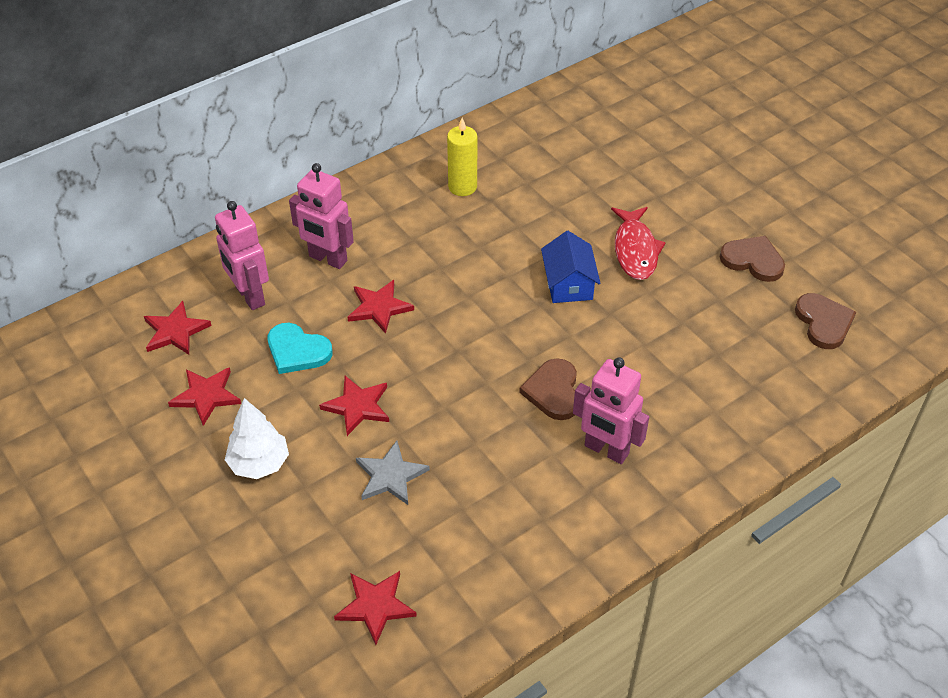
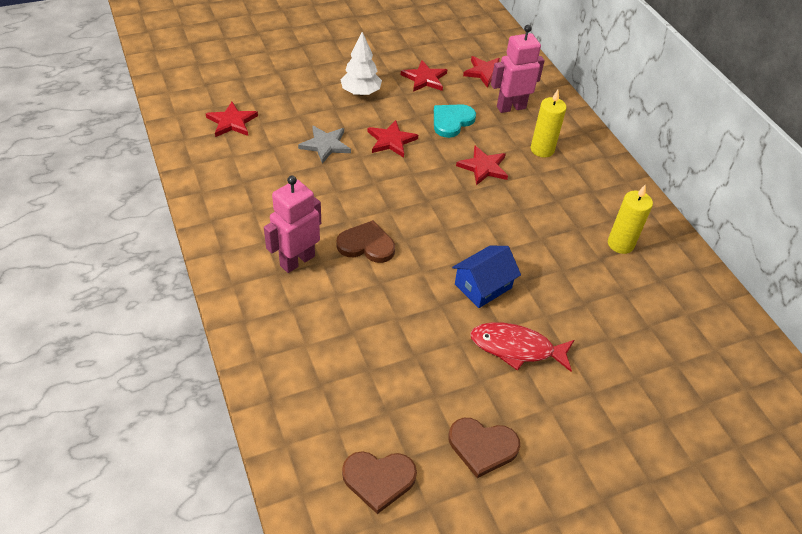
camera: 100 degrees right, 0 degrees up
pink robot [289,163,354,269] -> yellow candle [530,90,567,157]
blue house [541,231,601,303] -> blue house turned 45 degrees counterclockwise [452,246,521,308]
brown heart [720,236,785,282] -> brown heart turned 60 degrees clockwise [449,418,520,478]

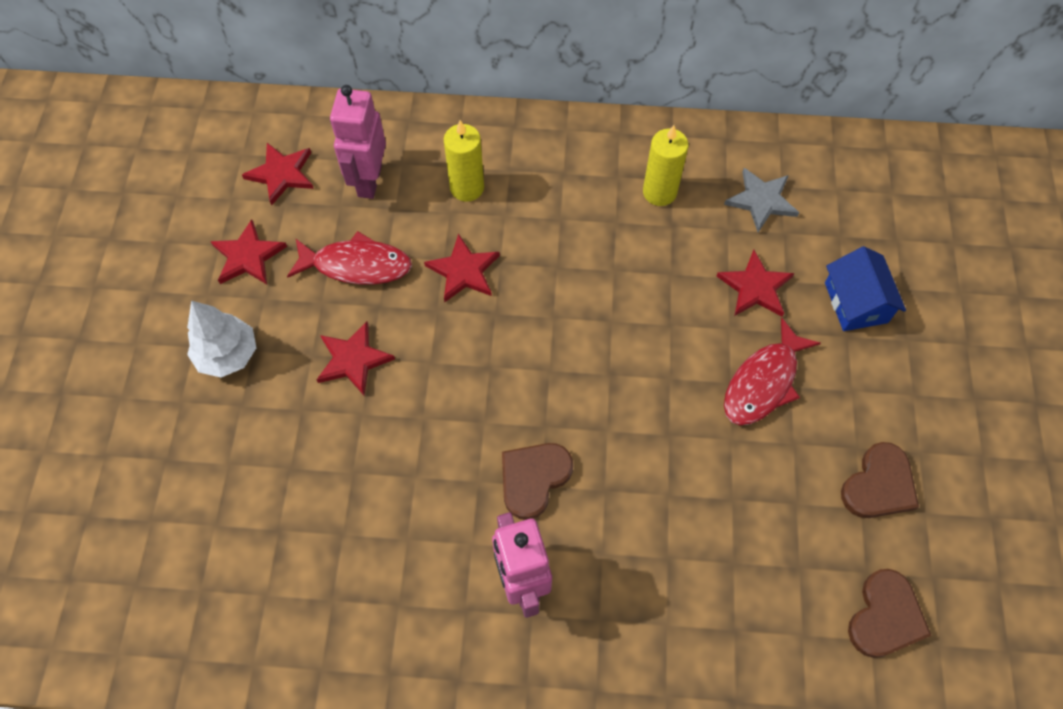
camera: 60 degrees left, 15 degrees up
red star [206,102,258,137] -> red star moved to [717,250,794,316]
grey star [298,126,351,164] -> grey star moved to [724,168,799,232]
turquoise heart [434,104,476,138] -> red fish [287,231,412,285]
blue house [452,246,521,308] -> blue house moved to [825,246,906,331]

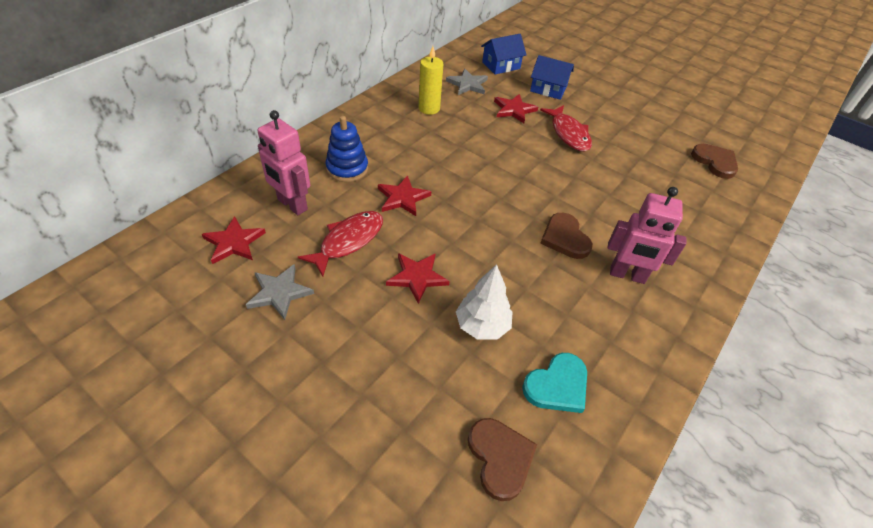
camera: 60 degrees left, 15 degrees down
white tree [187,301,256,378] -> white tree moved to [456,264,512,340]
red star [210,219,287,284] -> grey star [246,264,314,320]
yellow candle [444,120,484,202] -> blue stacking toy [326,116,368,182]
brown heart [841,442,919,518] -> brown heart moved to [468,418,537,501]
none -> blue house [481,34,527,75]
none -> turquoise heart [522,353,587,413]

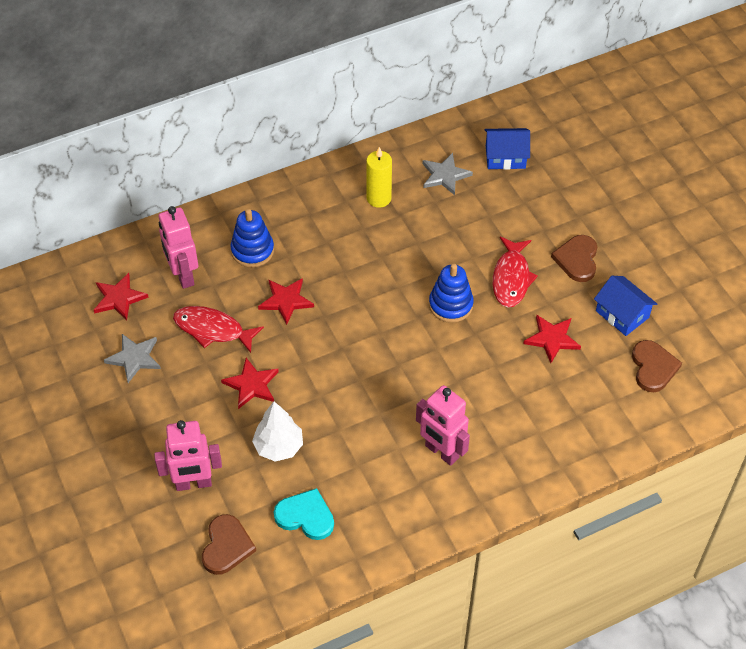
camera: 30 degrees right, 5 degrees up
red fish [298,211,383,277] -> red fish turned 135 degrees counterclockwise [173,306,264,353]
red star [494,94,538,123] -> red star moved to [523,315,581,363]
turquoise heart [522,353,587,413] -> turquoise heart turned 150 degrees counterclockwise [274,488,334,540]
blue house [530,55,574,100] -> blue house moved to [594,276,657,336]
brown heart [540,213,593,259] -> brown heart moved to [551,235,597,282]
none -> pink robot [154,420,222,491]
none -> blue stacking toy [429,264,474,323]

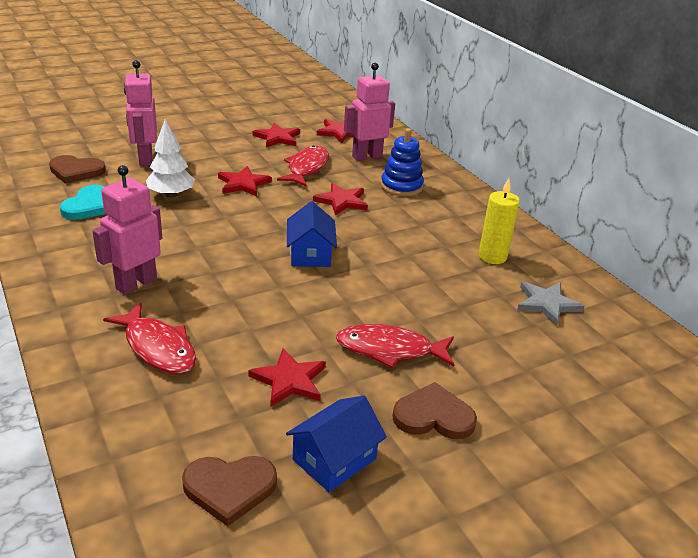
camera: 85 degrees right, 20 degrees down
grey star [104,334,161,383] -> red star [253,123,300,147]
blue stacking toy [429,264,474,323] -> none
blue house [484,128,530,170] -> blue house moved to [287,201,337,267]
none -> red fish [103,303,196,374]

